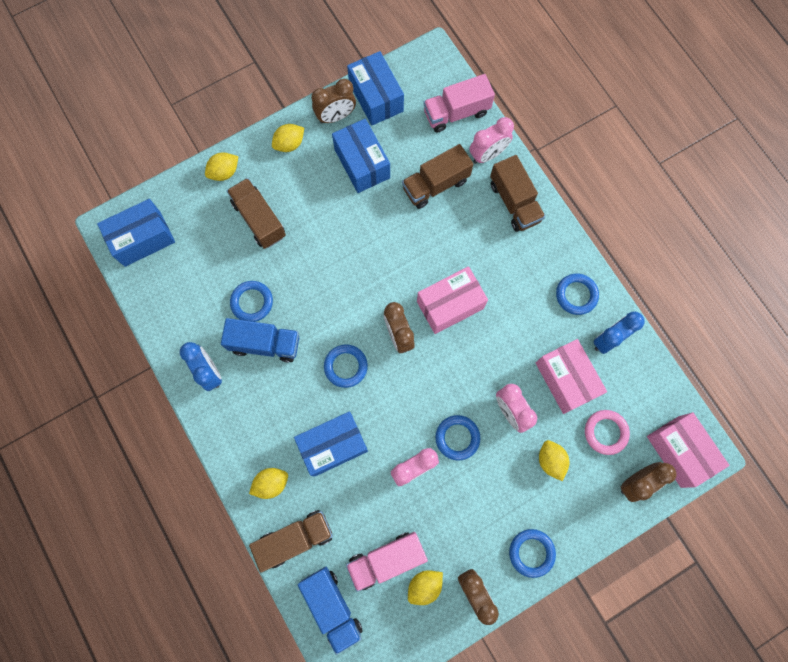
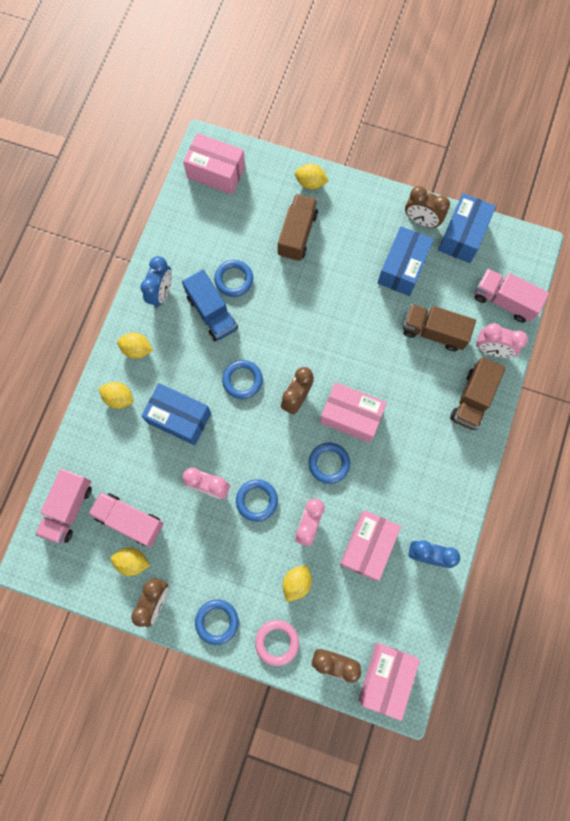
camera: 50 degrees right, 0 degrees up
blue box [97,199,175,267] -> pink box [183,133,245,194]
brown truck [249,510,333,572] -> none
yellow lemon [272,124,304,152] -> yellow lemon moved to [117,333,153,359]
blue truck [298,567,363,655] -> pink truck [35,469,92,544]
blue ring [556,274,599,315] -> blue ring moved to [309,443,350,484]
pink ring [585,410,630,455] -> pink ring moved to [255,620,299,666]

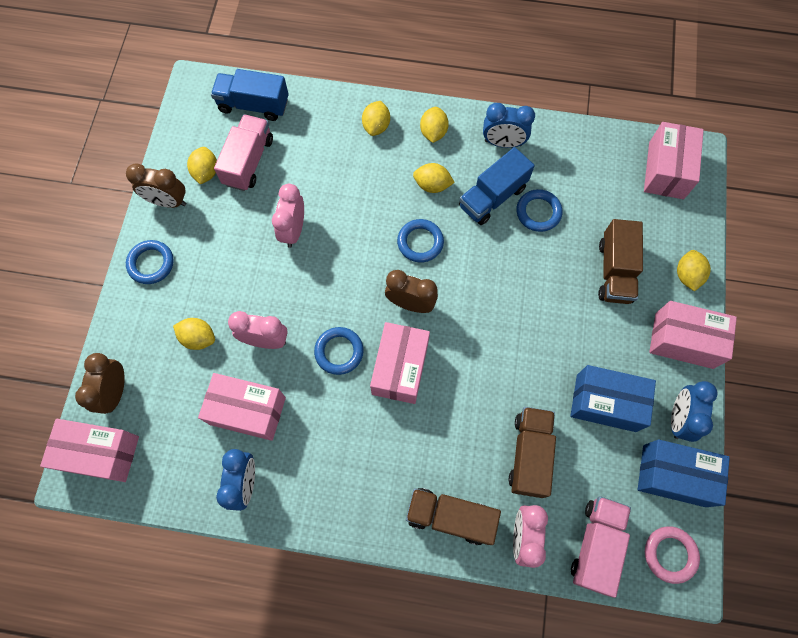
camera: 80 degrees right, 5 degrees down
pink truck [35,469,92,544] -> blue truck [211,69,289,121]
blue box [141,383,211,445] -> none
blue ring [236,479,278,522] -> none
pink ring [255,620,299,666] -> pink ring moved to [645,526,700,584]
brown truck [278,194,318,261] -> brown truck turned 90 degrees clockwise [598,219,643,304]
brown clock [405,186,450,228] -> blue clock [671,381,718,442]
none -> yellow lemon [413,163,455,193]
none -> pink box [649,301,737,369]

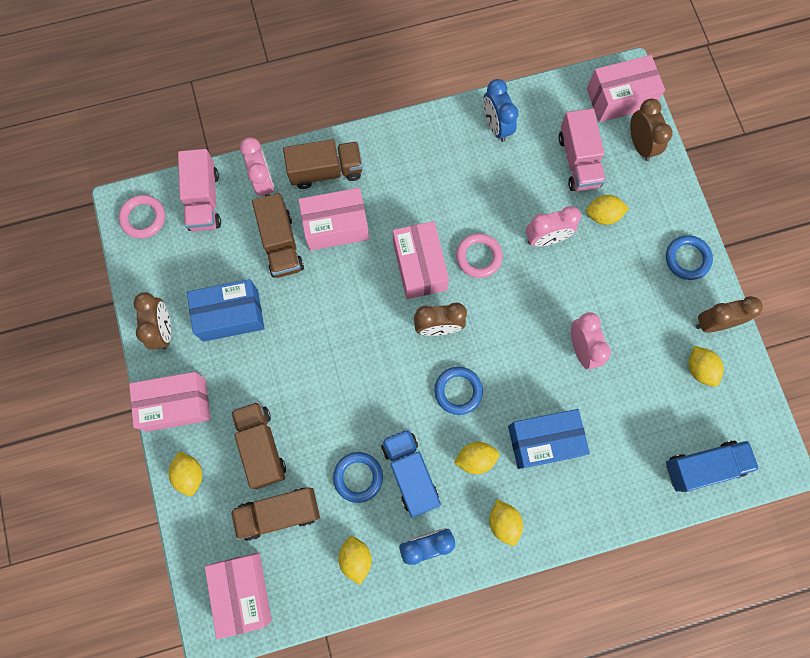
camera: 155 degrees right, 5 degrees up
pink box [198,373,286,441] -> pink box moved to [298,188,369,251]
pink truck [214,114,273,191] -> pink truck moved to [559,108,606,191]
blue ring [314,327,364,375] -> pink ring [456,233,503,278]
yellow lemon [362,101,390,136] -> yellow lemon moved to [338,536,372,585]
blue truck [459,147,535,225] -> blue truck turned 45 degrees counterclockwise [381,429,441,518]
blue box [638,439,730,507] -> blue box moved to [508,409,590,469]
blue clock [671,381,718,442] -> brown clock [133,292,171,350]
none -> brown truck [231,487,320,541]

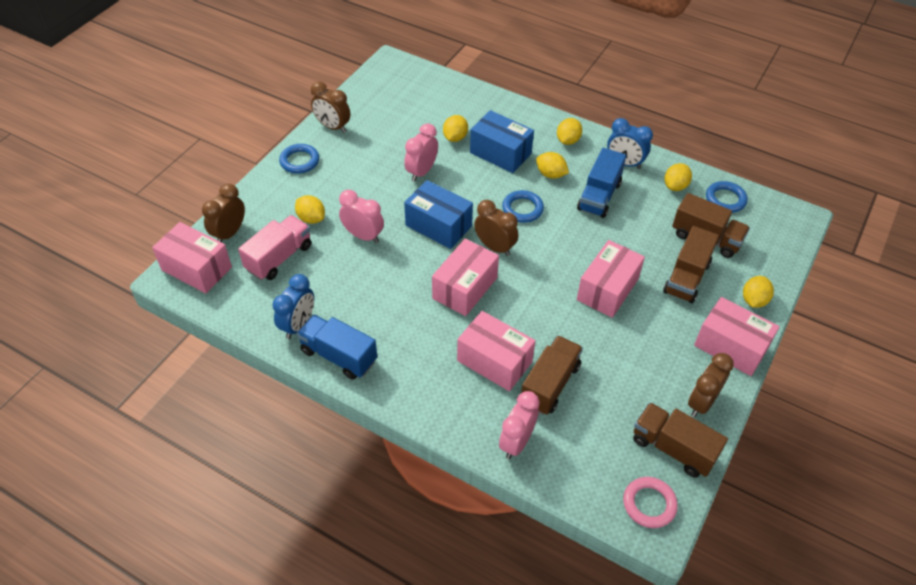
camera: 135 degrees left, 25 degrees down
pink truck [178,149,221,232] -> none
blue box [187,279,265,342] -> blue box moved to [404,180,473,249]
pink box [205,552,272,639] -> pink box moved to [577,240,645,318]
brown truck [283,139,363,189] -> brown truck moved to [633,402,728,478]
blue ring [333,452,383,503] -> blue ring moved to [706,181,748,213]
pink ring [456,233,503,278] -> none
blue truck [666,440,759,492] -> blue truck moved to [297,314,377,380]
yellow lemon [689,346,724,387] -> yellow lemon moved to [443,115,468,142]

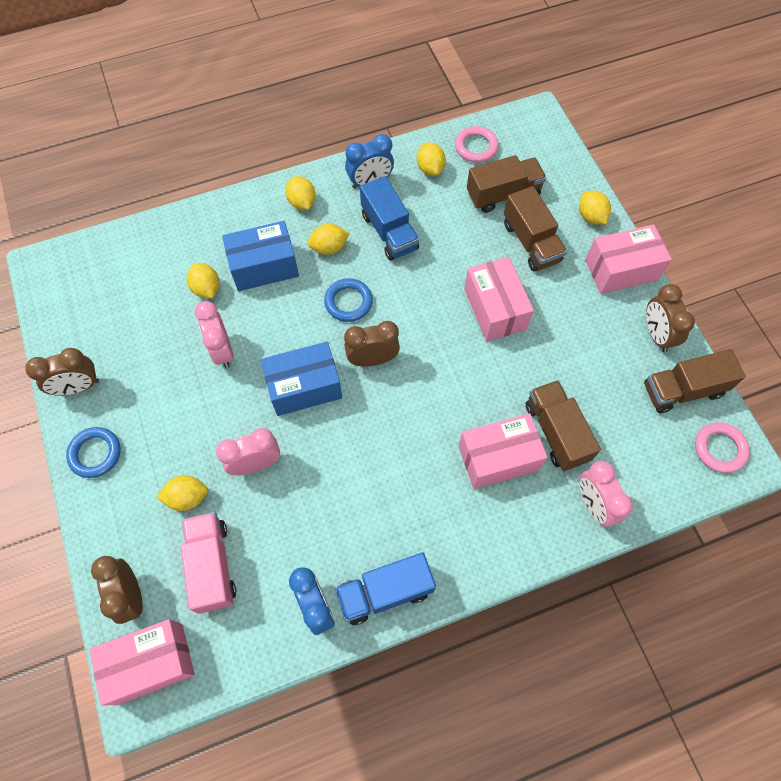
camera: 50 degrees left, 15 degrees up
pink box [432,238,499,316] -> none
blue ring [706,181,748,213] -> pink ring [455,126,499,163]

